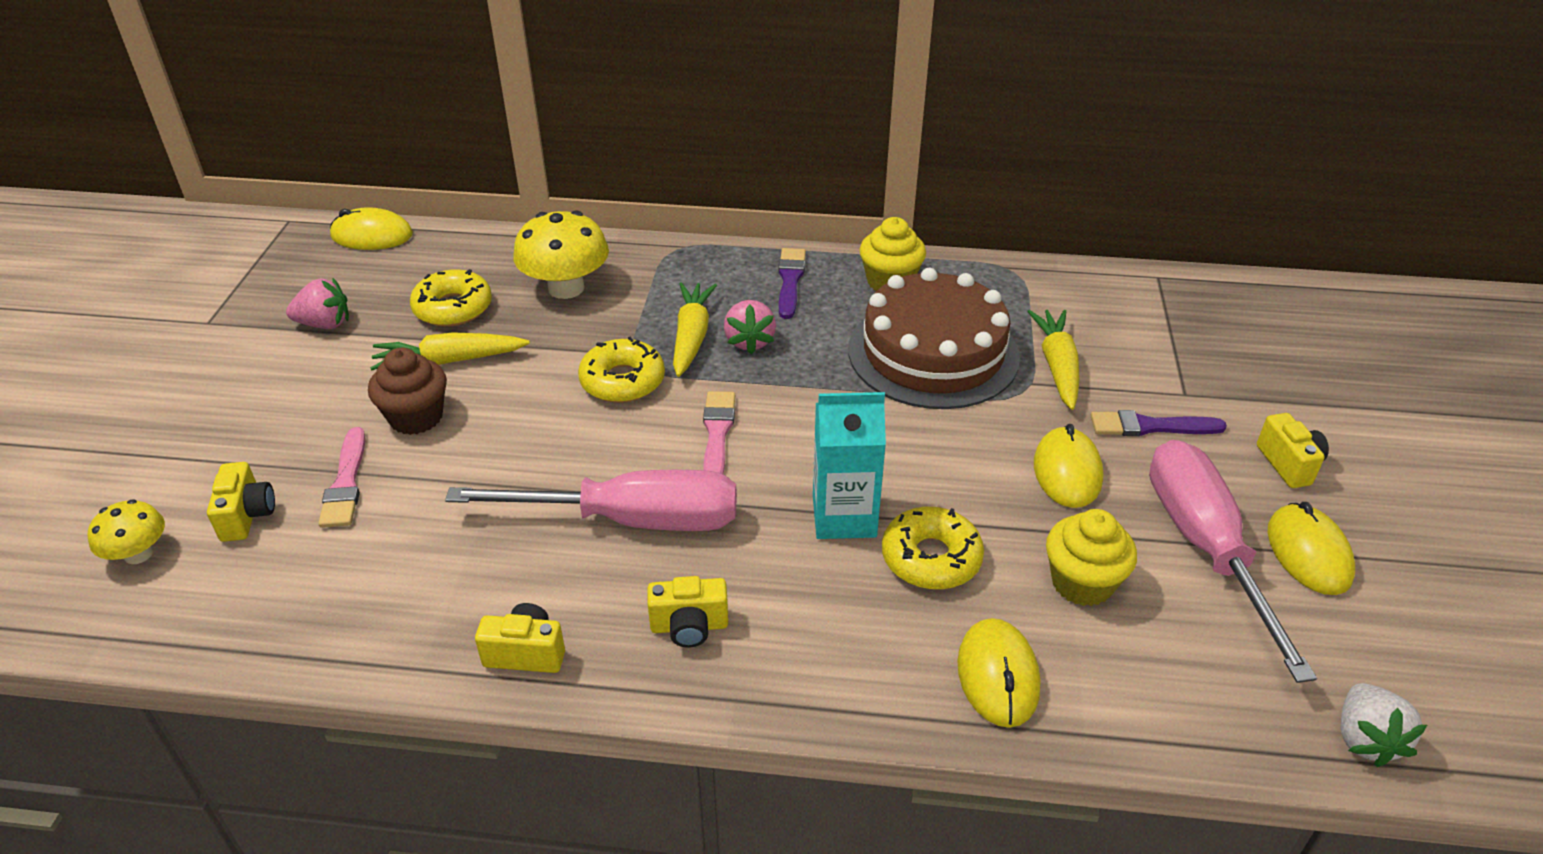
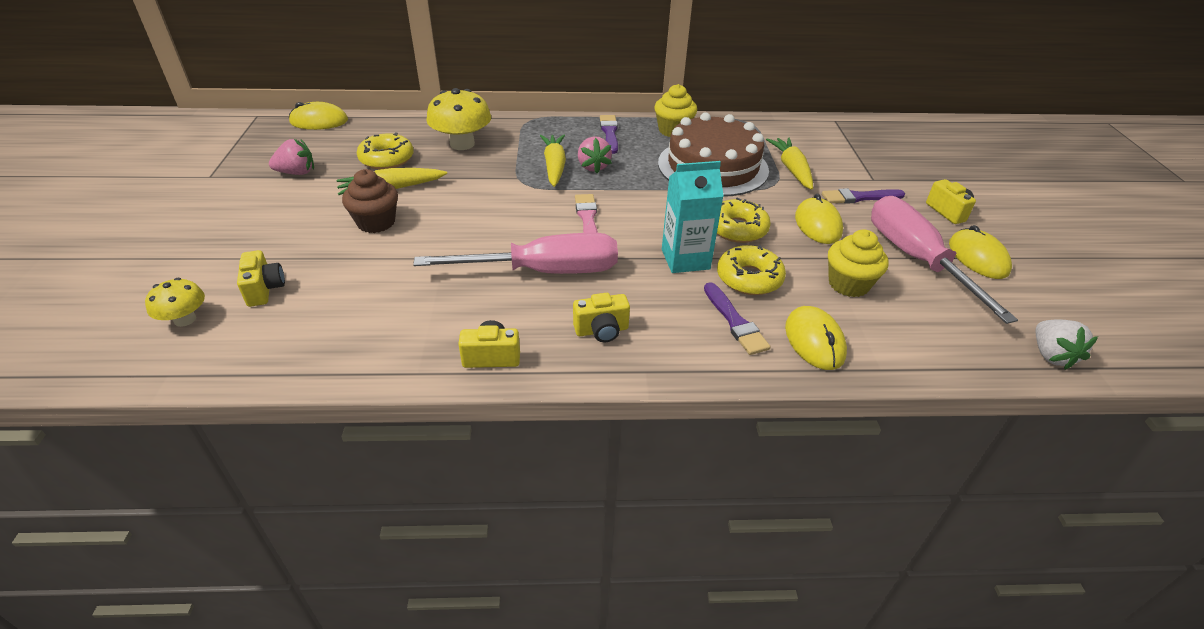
camera: 10 degrees left, 0 degrees up
pink brush [318,427,366,528] -> none
yellow donut [578,337,665,403] -> yellow donut moved to [717,197,771,243]
none -> purple brush [704,282,770,355]

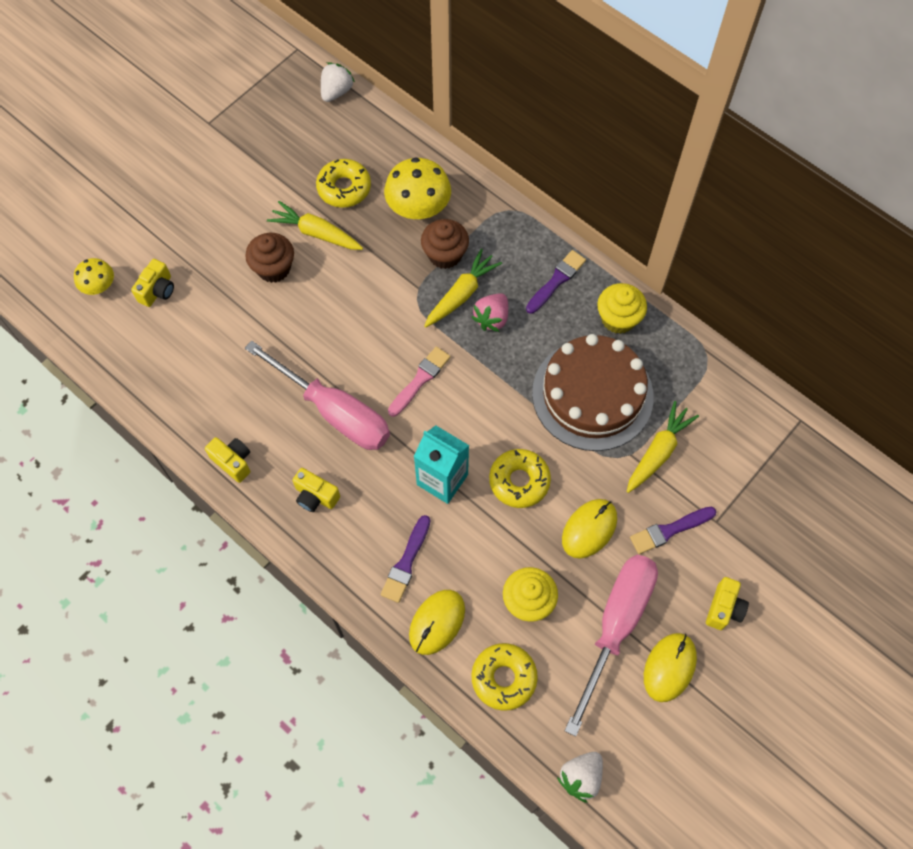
camera: 45 degrees right, 25 degrees up
pink strawberry [269,139,314,175] -> none
yellow mouse [289,102,348,130] -> white strawberry [321,62,355,102]
yellow donut [717,245,786,295] -> yellow donut moved to [472,643,538,711]
purple brush [822,188,905,204] -> purple brush turned 60 degrees counterclockwise [630,507,717,554]
none -> brown cupcake [421,219,469,269]

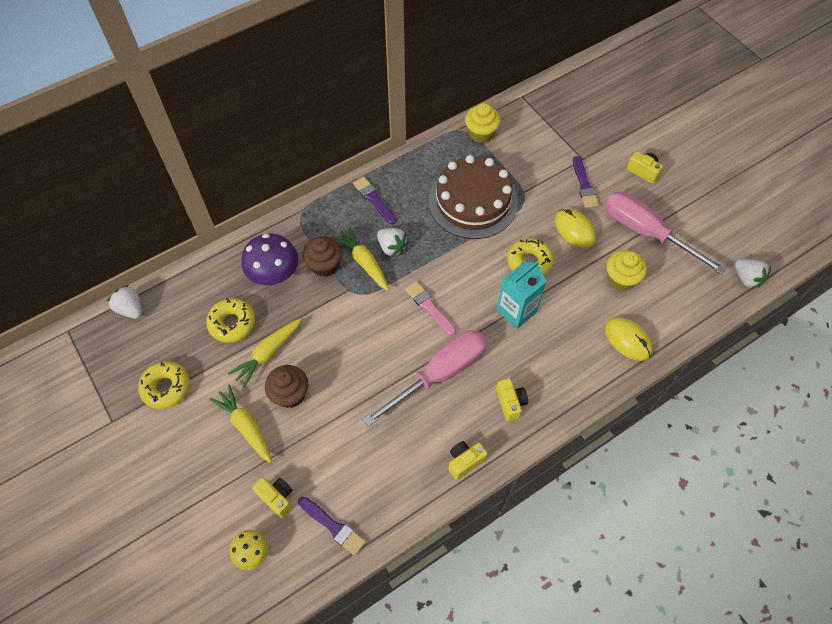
camera: 75 degrees left, 5 degrees down
yellow camera [292,468,340,512] -> yellow camera turned 60 degrees counterclockwise [496,378,528,421]
purple brush [381,515,430,603] -> purple brush moved to [298,497,366,556]
yellow mushroom [384,157,451,219] -> purple mushroom [242,233,298,285]
pink strawberry [471,293,508,332] -> white strawberry [377,228,409,257]
yellow donut [472,643,538,711] -> yellow donut moved to [138,361,190,409]
yellow cupcake [597,283,647,334] -> yellow cupcake moved to [465,103,501,143]
yellow carrot [626,401,699,493] -> yellow carrot moved to [209,385,272,463]
yellow mouse [644,633,697,702] -> none

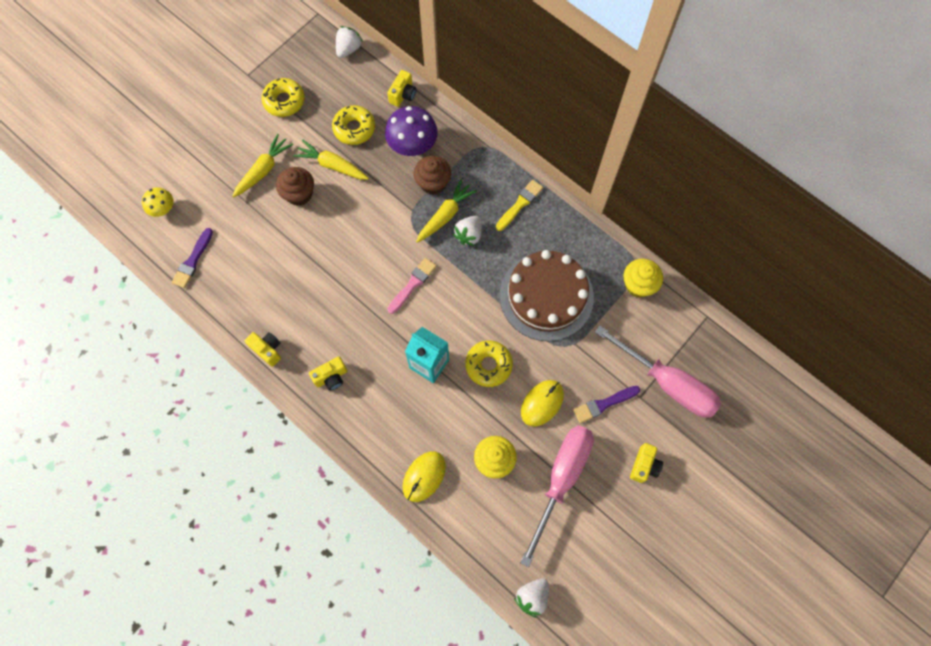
camera: 75 degrees right, 10 degrees up
yellow camera [252,477,292,518] -> yellow camera moved to [387,70,416,107]
purple brush [353,176,396,224] -> yellow brush [496,180,543,231]
pink screwdriver [363,330,487,427] -> pink screwdriver moved to [595,325,721,418]

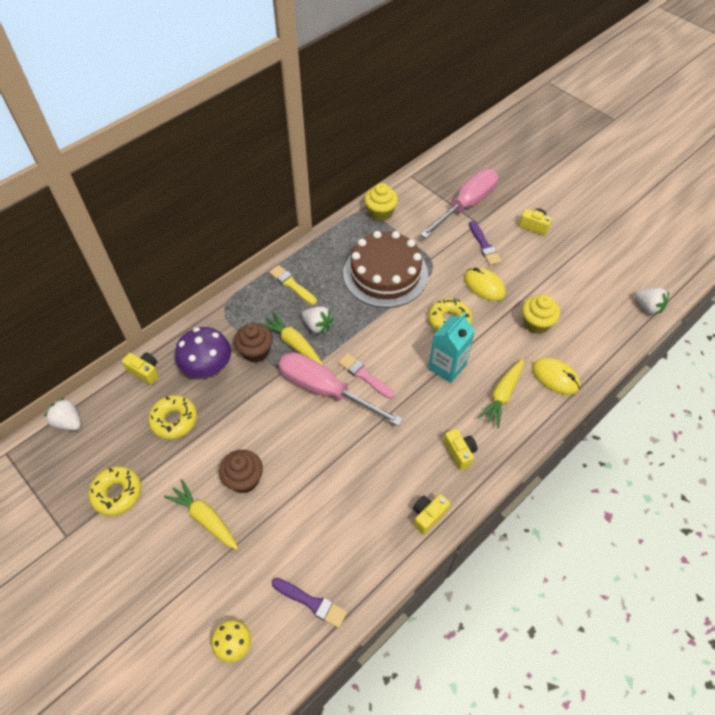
camera: 85 degrees left, 15 degrees down
yellow carrot [293,140,369,180] -> yellow carrot moved to [477,359,524,428]
pink screwdriver [520,425,594,567] -> pink screwdriver moved to [278,352,403,426]

